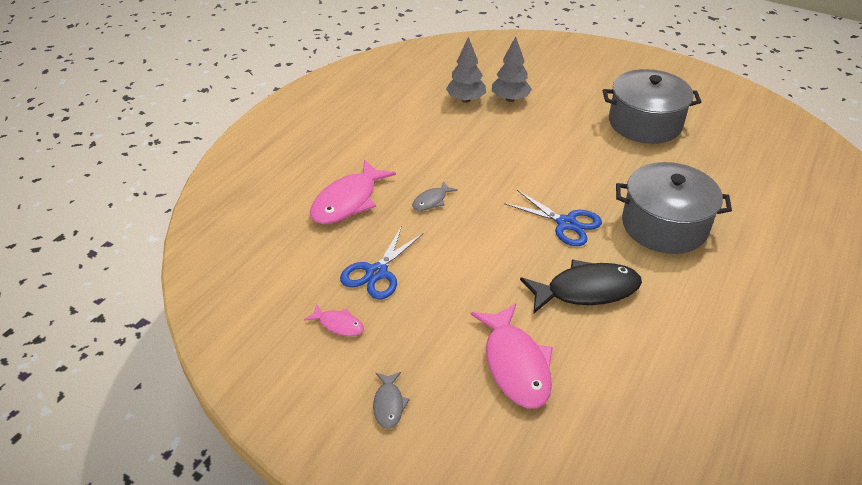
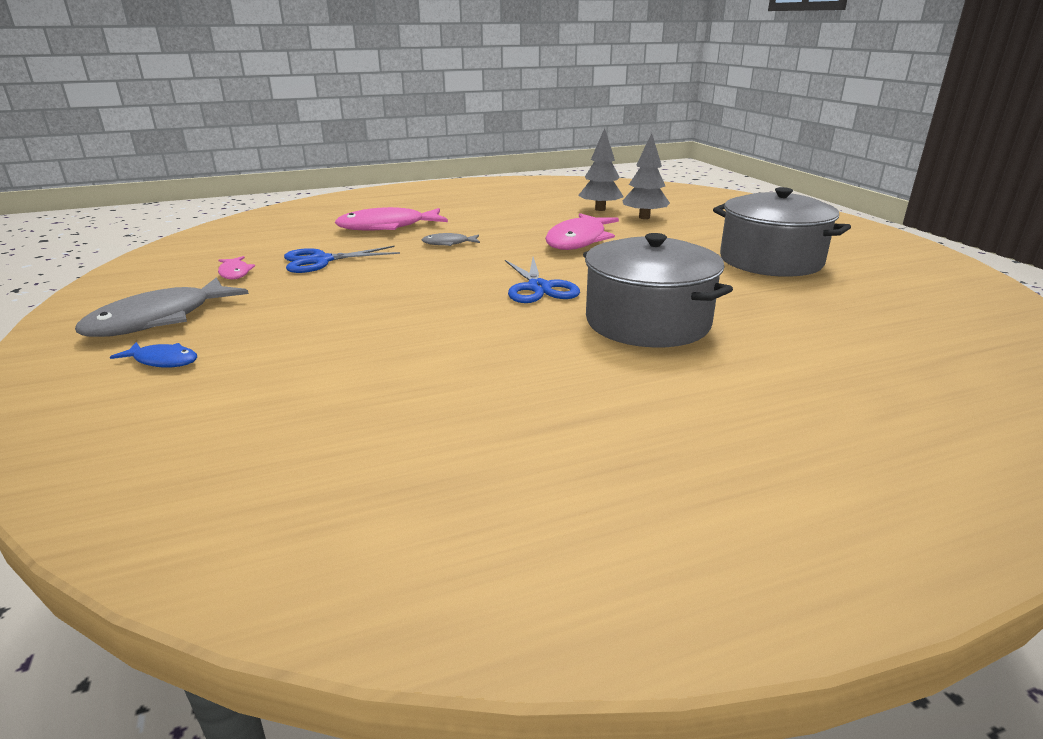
camera: 40 degrees right, 15 degrees down
grey fish [373,372,410,429] -> grey fish [75,278,249,337], size x2.02
pink fish [470,303,553,409] -> pink fish moved to [545,213,619,250]
black fish [520,259,642,313] -> none
none -> blue fish [110,342,197,368]

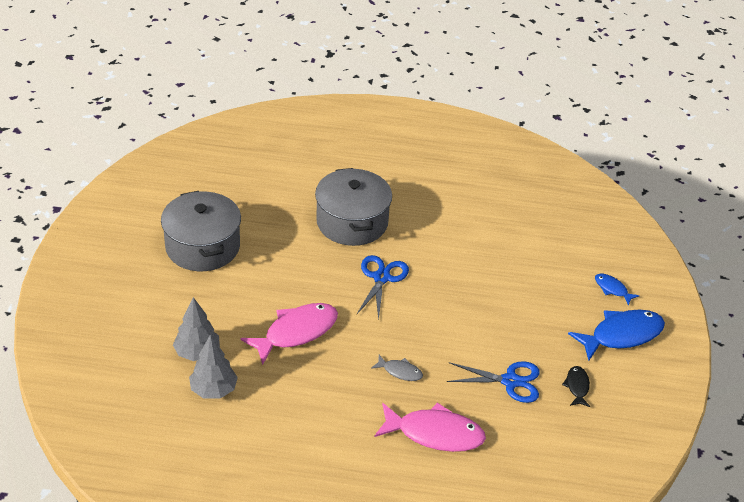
camera: 155 degrees left, 15 degrees up
grey fish [75,278,249,337] -> blue fish [568,310,665,360]
pink fish [218,256,255,279] -> black fish [562,366,590,407]

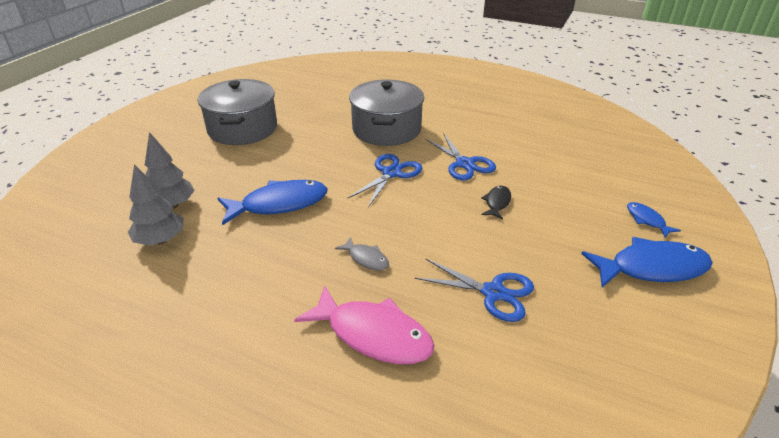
camera: 20 degrees right, 5 degrees down
pink fish [241,303,338,365] -> blue fish [218,180,327,225]
black fish [562,366,590,407] -> black fish moved to [481,186,511,220]
none -> blue scissors [425,133,496,180]

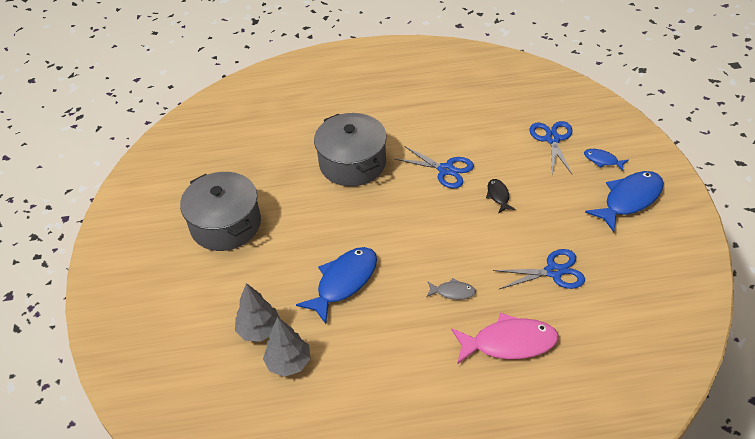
camera: 30 degrees left, 10 degrees up
blue scissors [348,154,422,207] -> blue scissors moved to [529,121,573,175]

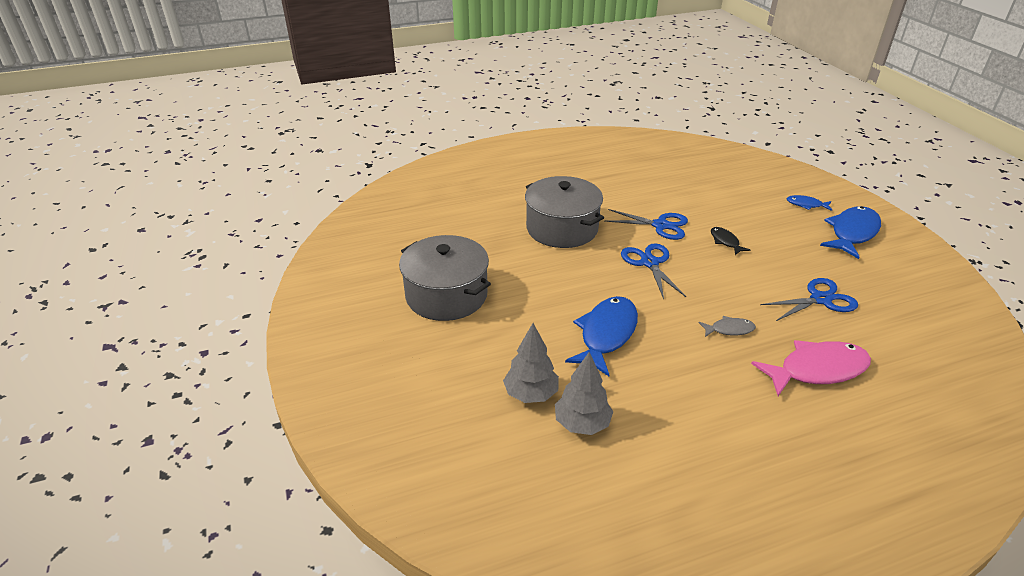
camera: 15 degrees left, 10 degrees down
blue scissors [529,121,573,175] -> blue scissors moved to [621,243,686,299]

